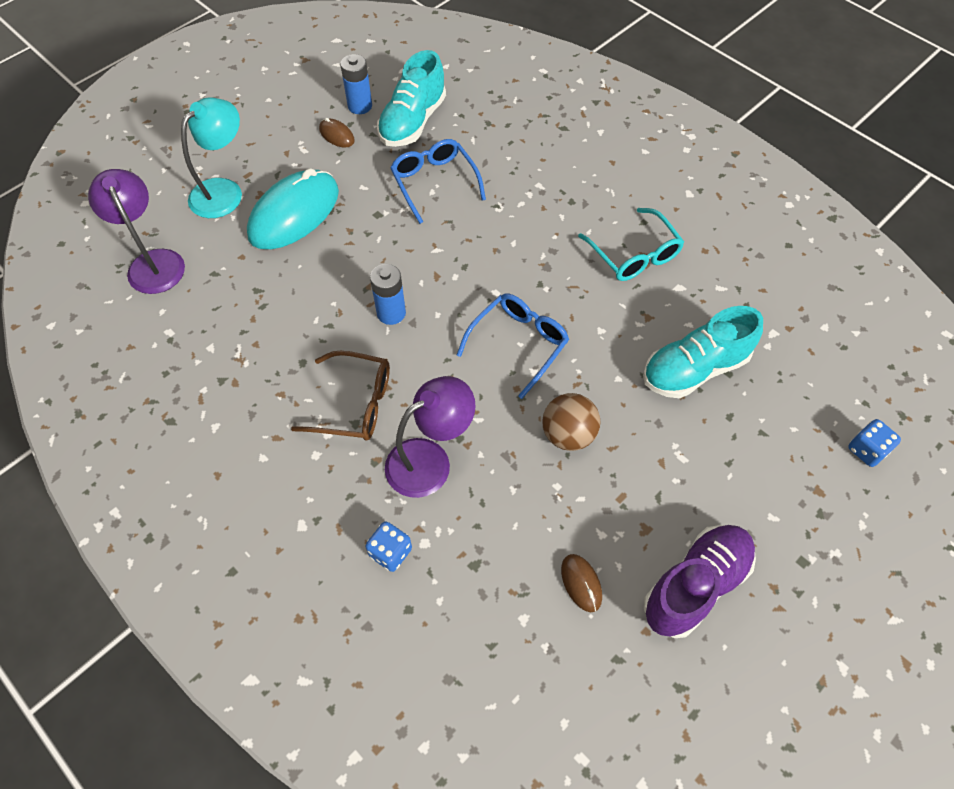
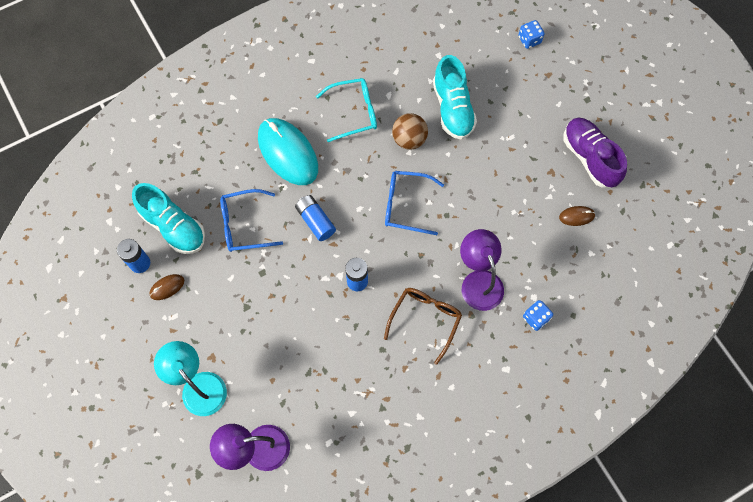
camera: 75 degrees left, 10 degrees up
turquoise mouse [247,168,339,249] -> turquoise mouse moved to [258,118,318,185]
blue glasses [457,293,569,399] -> blue glasses turned 45 degrees counterclockwise [385,171,444,235]
brown ball [542,393,600,451] -> brown ball moved to [392,113,428,150]
none -> blue battery [295,195,336,241]

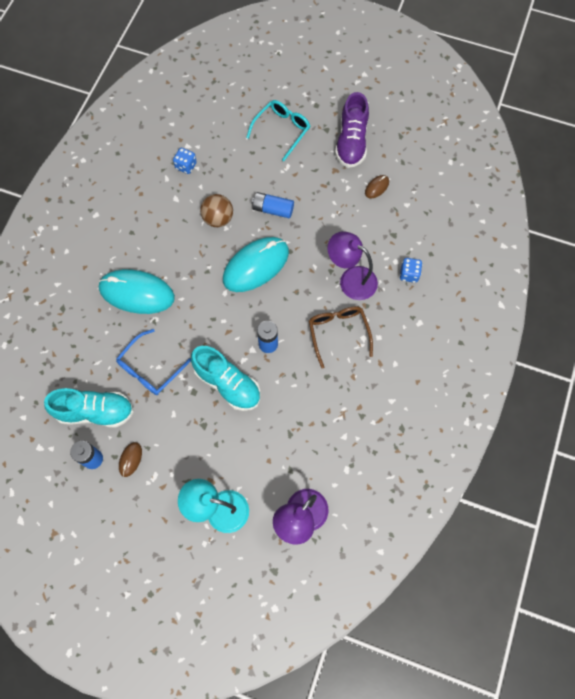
camera: 40 degrees left, 0 degrees up
blue battery [295,195,336,241] -> blue battery moved to [251,192,294,218]
turquoise glasses [316,78,377,142] -> turquoise glasses moved to [246,100,310,161]
blue glasses [385,171,444,235] -> turquoise mouse [223,237,289,292]
turquoise shoe [433,55,477,140] -> turquoise shoe moved to [191,346,260,411]
blue dice [518,20,544,49] -> blue dice moved to [173,148,197,174]
purple shoe [563,118,627,188] -> purple shoe turned 105 degrees counterclockwise [335,92,369,168]

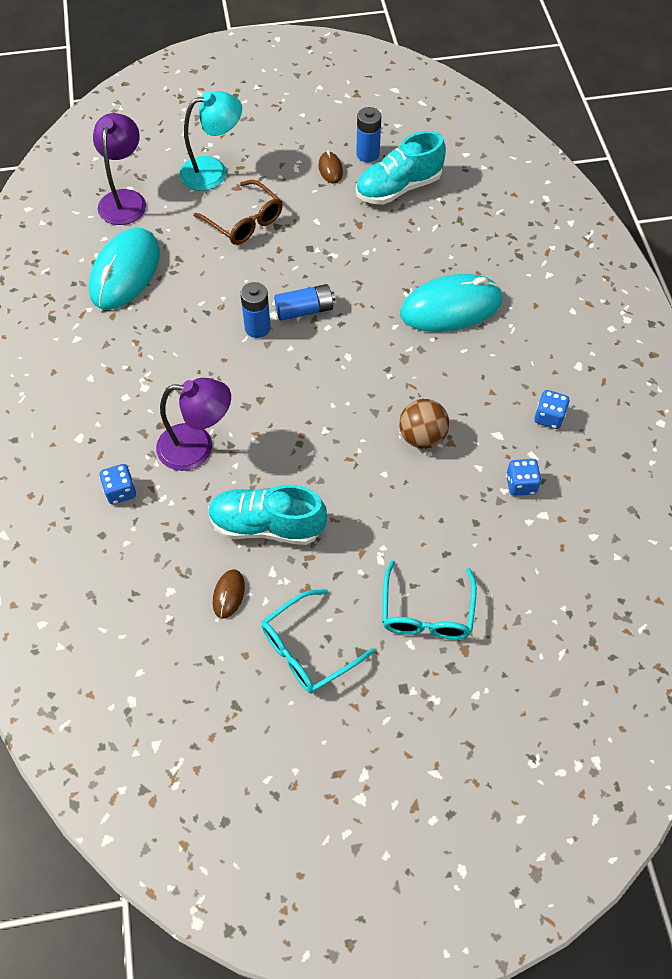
camera: 150 degrees right, 10 degrees down
blue glasses [116,329,191,395] -> none
turquoise shoe [191,346,260,411] -> turquoise shoe moved to [208,485,327,545]
turquoise mouse [223,237,289,292] -> turquoise mouse moved to [89,228,160,310]
blue battery [251,192,294,218] -> blue battery moved to [274,284,335,320]
brown glasses [309,306,373,369] -> brown glasses moved to [193,180,283,245]
purple shoe [335,92,369,168] -> turquoise glasses [261,589,375,694]
none -> blue dice [534,390,570,429]

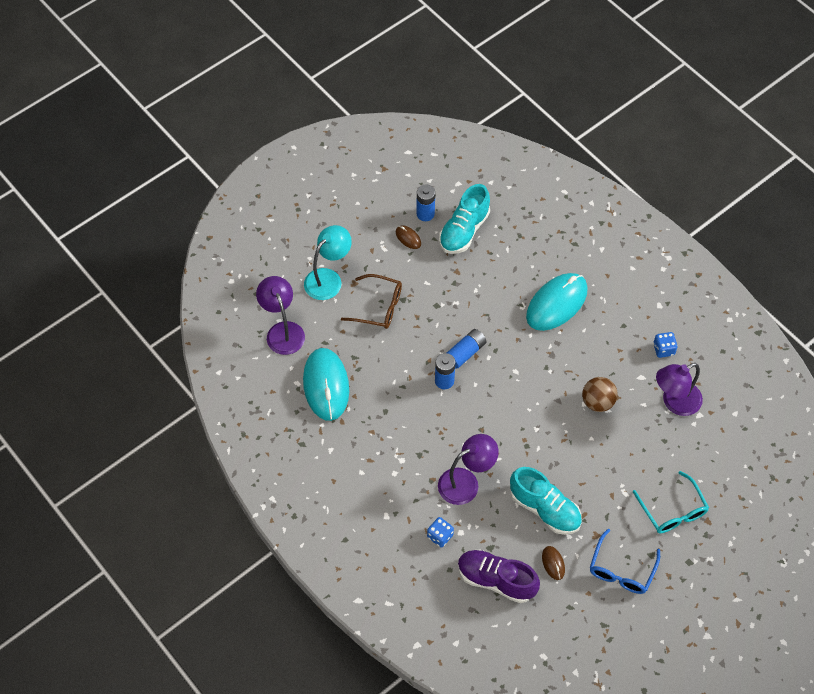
camera: 30 degrees left, 0 degrees up
turquoise shoe [208,485,327,545] -> turquoise shoe turned 120 degrees counterclockwise [510,467,582,535]
turquoise glasses [261,589,375,694] -> blue glasses [590,528,660,594]
blue dice [506,459,542,496] -> purple lamp [656,363,703,416]
none -> purple shoe [458,549,540,603]

